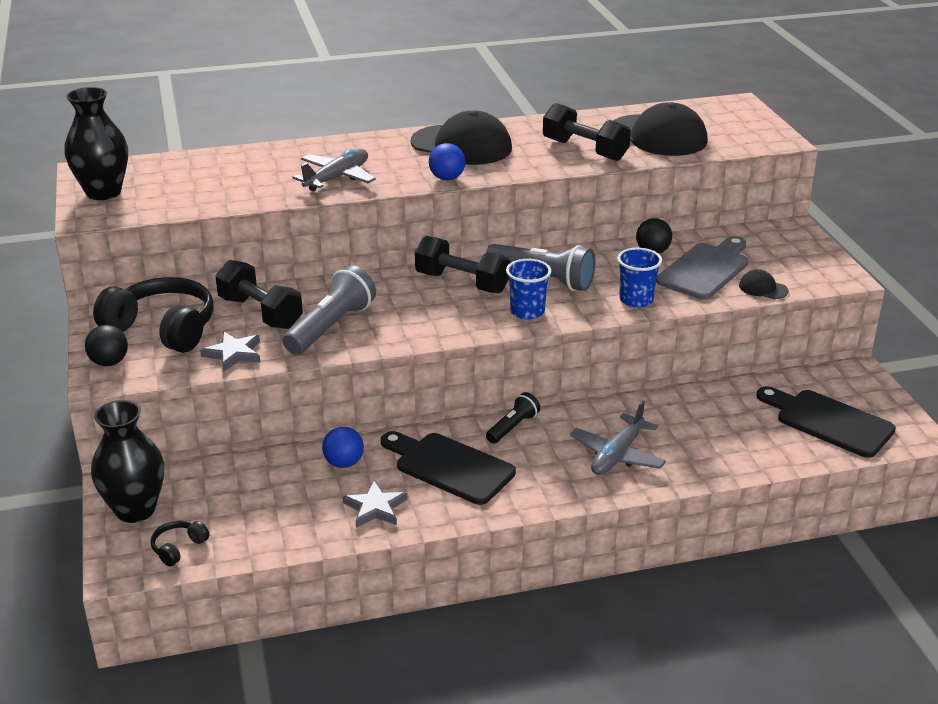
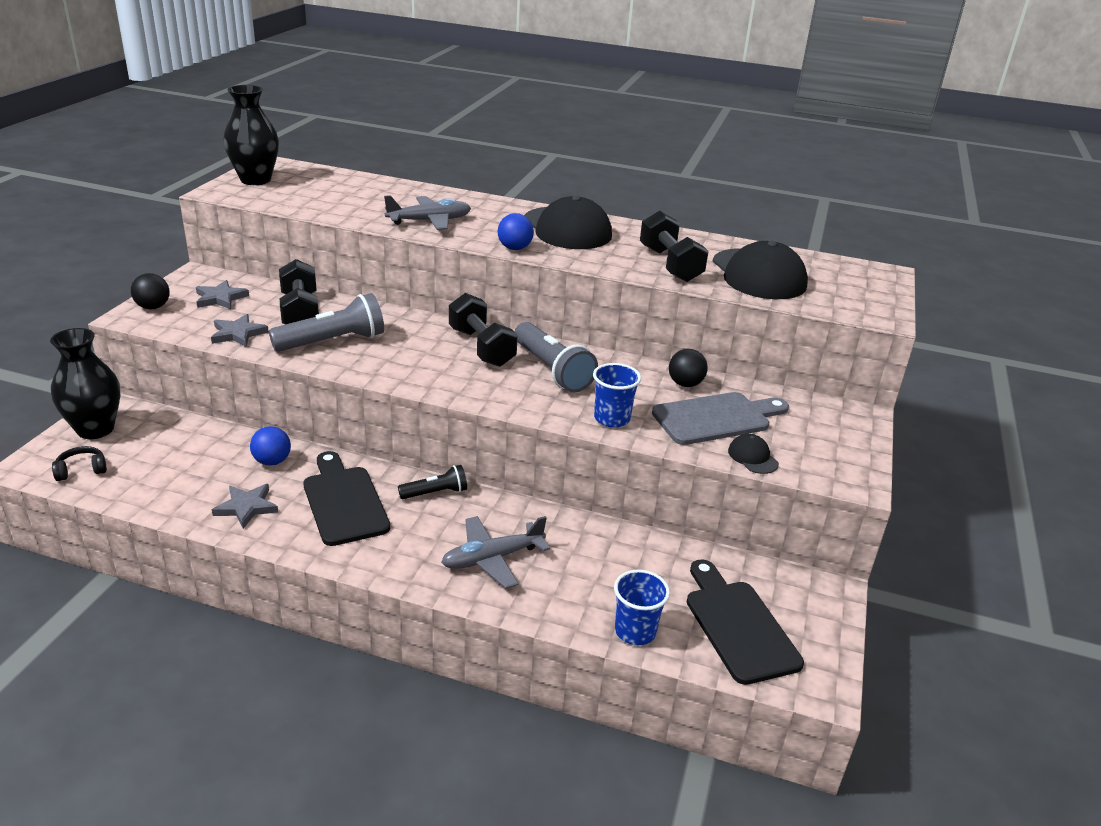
camera: 30 degrees right, 0 degrees up
black headphones [93,277,213,353] -> grey star [196,280,249,309]
blue cup [506,259,552,320] -> blue cup moved to [614,569,670,645]

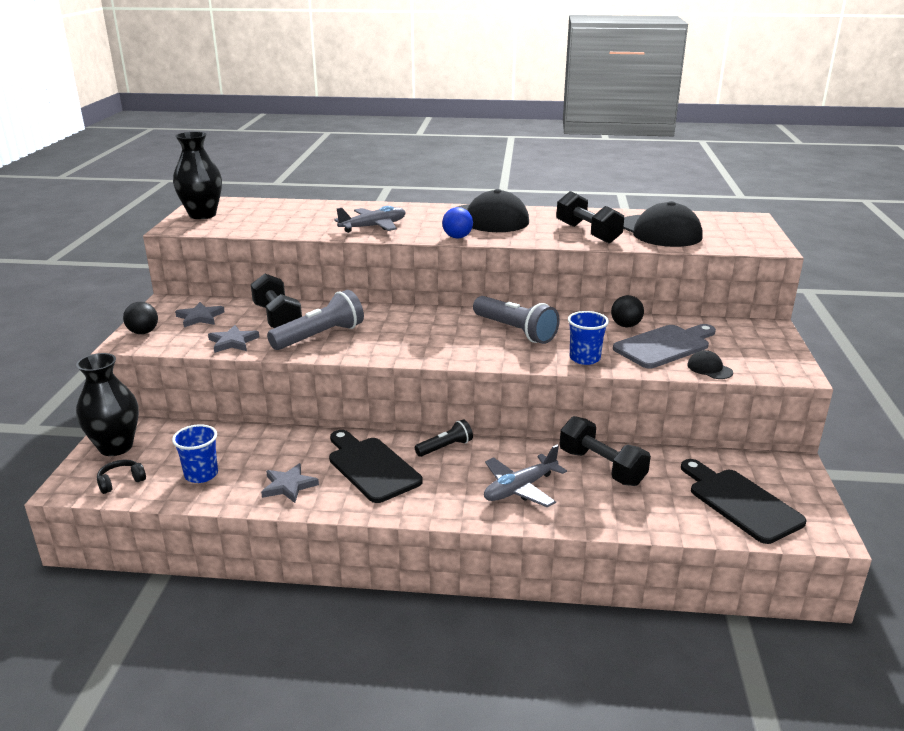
camera: 10 degrees left, 5 degrees down
blue ball [250,426,291,466] -> none
black dumbbell [449,293,518,367] -> black dumbbell moved to [559,416,651,486]
blue cup [614,569,670,645] -> blue cup moved to [172,424,218,483]

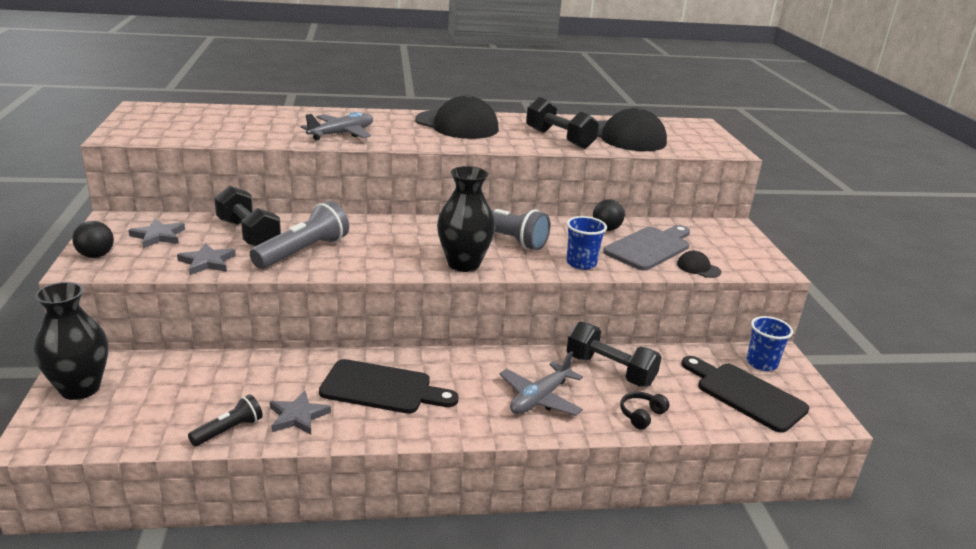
camera: 15 degrees left, 0 degrees up
black headphones [97,460,146,494] -> black headphones moved to [620,392,669,430]
blue cup [172,424,218,483] -> blue cup moved to [746,316,793,371]
black vase [173,132,222,219] -> black vase moved to [437,166,495,272]
black cutting board [329,430,423,503] -> black cutting board turned 150 degrees clockwise [319,359,459,414]
black flashlight [415,419,473,457] -> black flashlight moved to [188,394,263,446]
blue ball [442,207,473,238] -> none

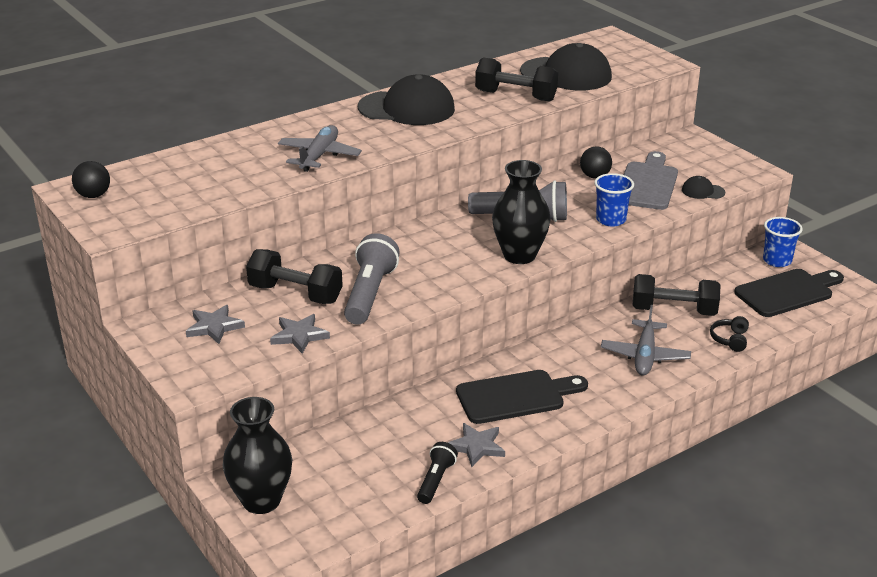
camera: 25 degrees left, 5 degrees up
black ball [72,221,114,258] -> black ball moved to [72,161,110,198]
black cutting board [682,356,809,433] -> black cutting board turned 135 degrees clockwise [734,269,844,317]

